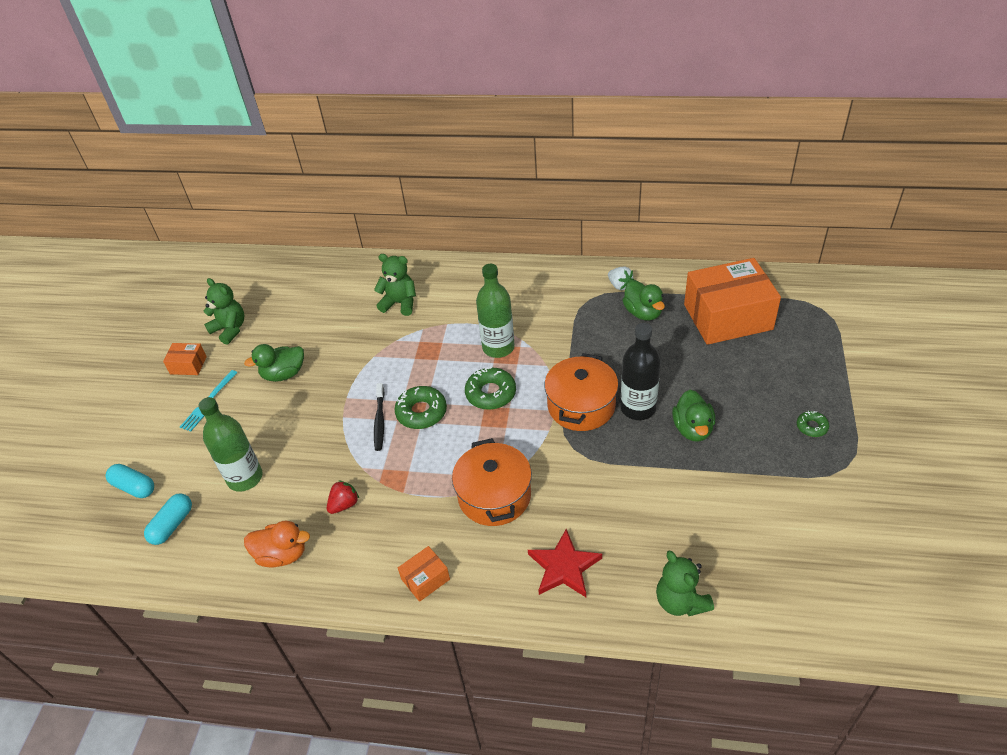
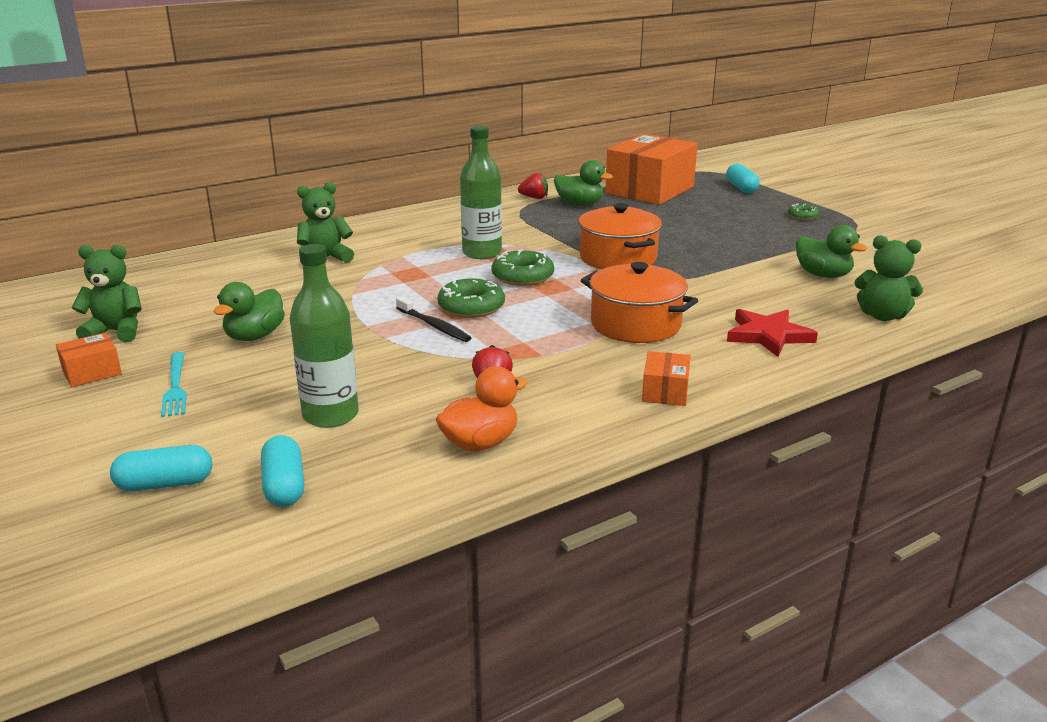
camera: 45 degrees left, 20 degrees down
white strawberry [608,267,634,290] -> red strawberry [518,172,548,199]
black bottle [621,323,661,420] -> none
green duck [672,390,715,442] -> green duck moved to [796,225,867,278]
none -> turquoise capsule [726,164,760,193]

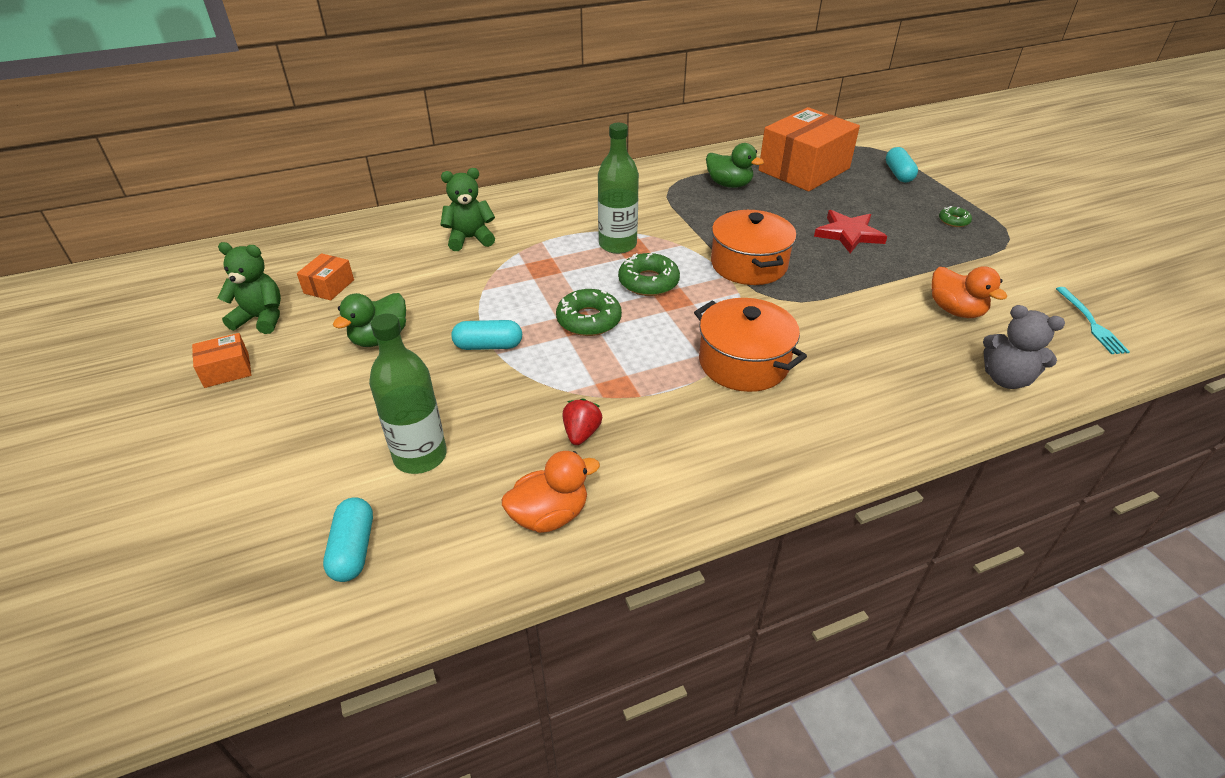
camera: 10 degrees right, 15 degrees up
turquoise capsule [110,445,212,492] -> turquoise capsule moved to [451,320,522,350]
turquoise fork [161,352,187,417] -> turquoise fork moved to [1056,287,1130,354]
black toothbrush [396,296,471,342] -> none
red strawberry [518,172,548,199] -> none
orange box [642,351,691,406] -> orange box moved to [297,253,354,300]
red star [727,309,818,357] -> red star moved to [814,210,887,253]
green duck [796,225,867,278] -> orange duck [931,266,1007,318]
green teddy bear [855,235,923,321] -> grey teddy bear [983,305,1065,389]

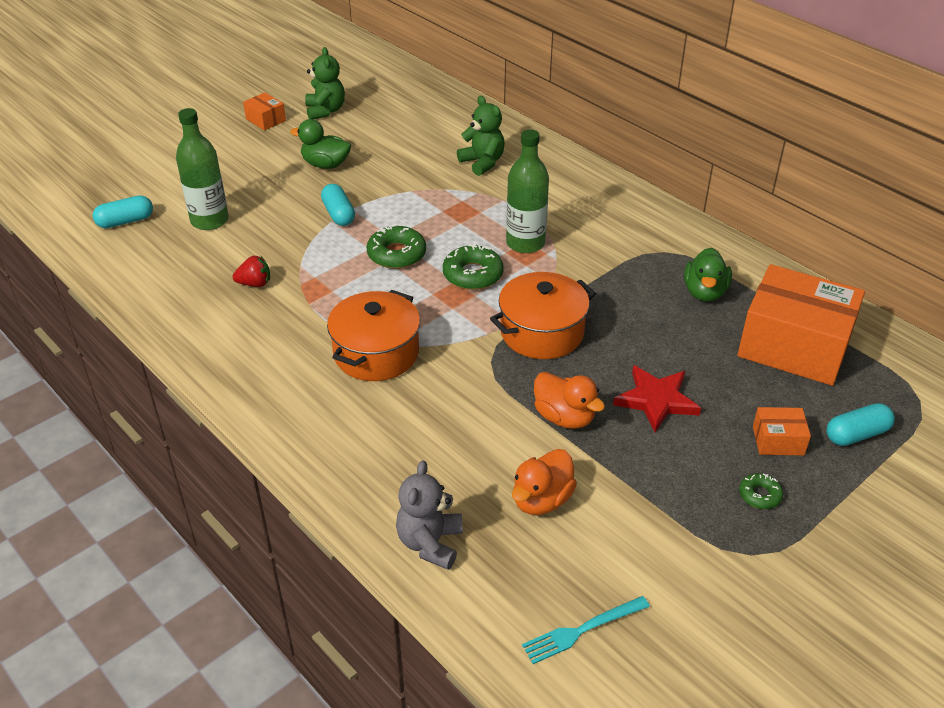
camera: 70 degrees right, 0 degrees up
orange box [297,253,354,300] -> orange box moved to [753,407,811,455]
orange duck [502,451,600,533] -> orange duck moved to [534,372,605,429]

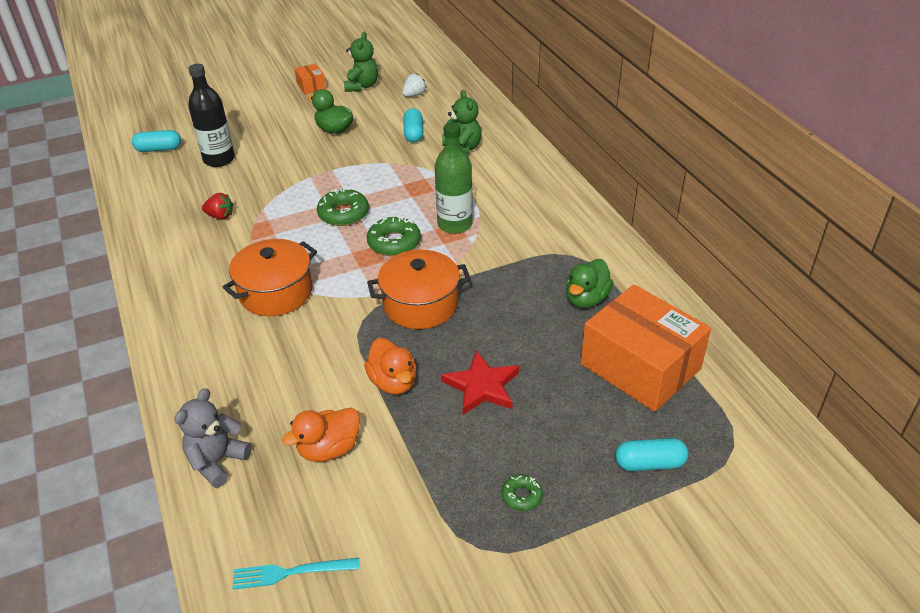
camera: 20 degrees right, 0 degrees up
green bottle [176,108,229,230] -> black bottle [188,64,235,167]
turquoise capsule [321,184,355,226] -> turquoise capsule moved to [403,108,423,143]
orange box [753,407,811,455] -> none
none -> white strawberry [402,73,427,97]

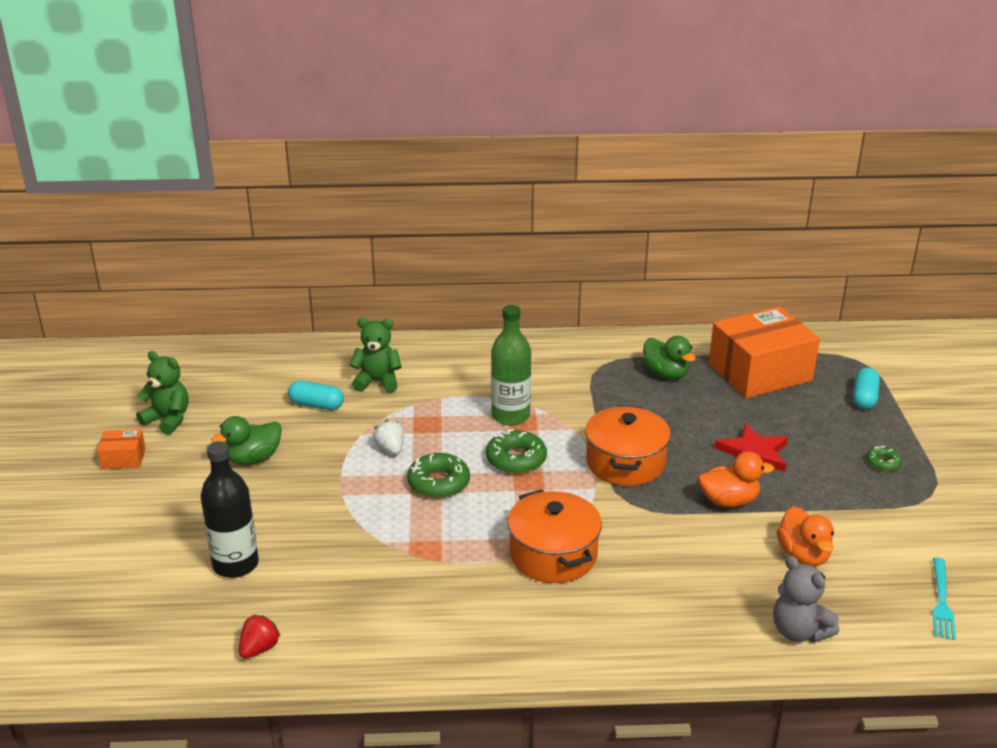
camera: 70 degrees left, 10 degrees down
turquoise capsule [132,130,181,152] -> none
red strawberry [202,193,233,220] -> red strawberry moved to [239,615,281,658]
white strawberry [402,73,427,97] -> white strawberry moved to [373,420,404,455]

